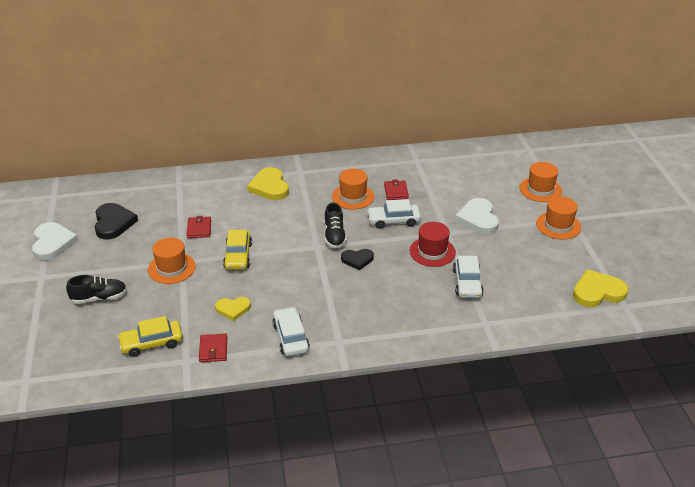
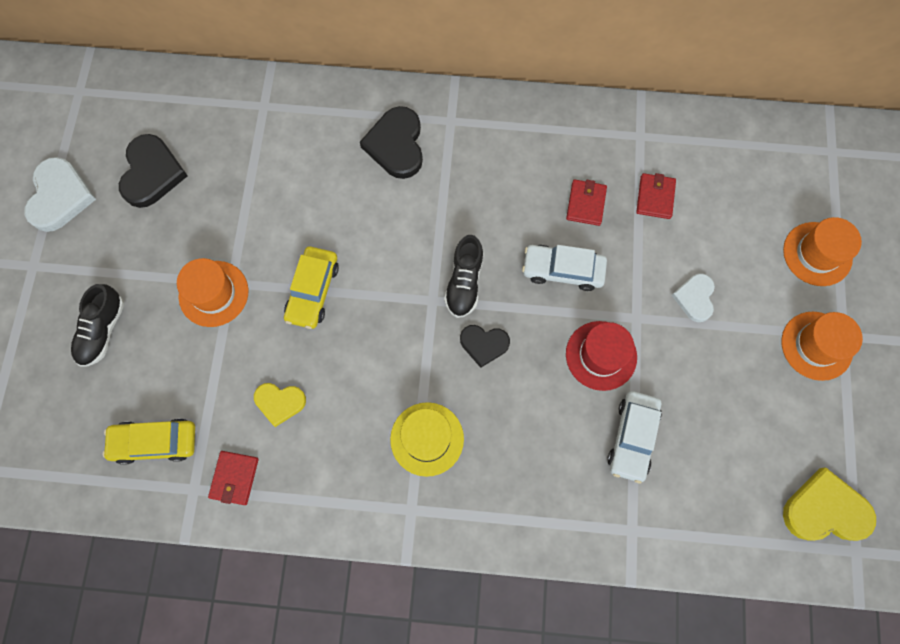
camera: 15 degrees right, 35 degrees up
black shoe [66,275,127,304] -> black shoe turned 105 degrees clockwise [71,284,124,367]
red wallet [187,216,211,238] -> red wallet moved to [636,173,676,219]
yellow heart [247,167,289,200] -> black heart [360,106,423,179]
white car [272,307,310,356] -> none
orange hat [332,169,374,209] -> none
white heart [455,198,499,234] -> white heart [672,273,715,322], size x0.62
none -> yellow hat [390,402,464,477]

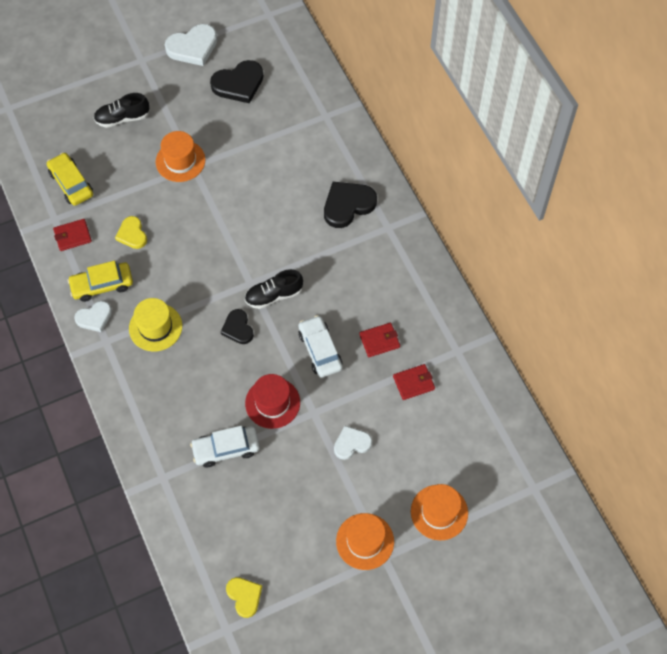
camera: 60 degrees right, 10 degrees down
yellow car [284,246,339,329] -> yellow car moved to [68,261,133,302]
yellow heart [783,467,876,541] -> yellow heart [226,577,262,618], size x0.62
none -> white heart [74,301,112,332]

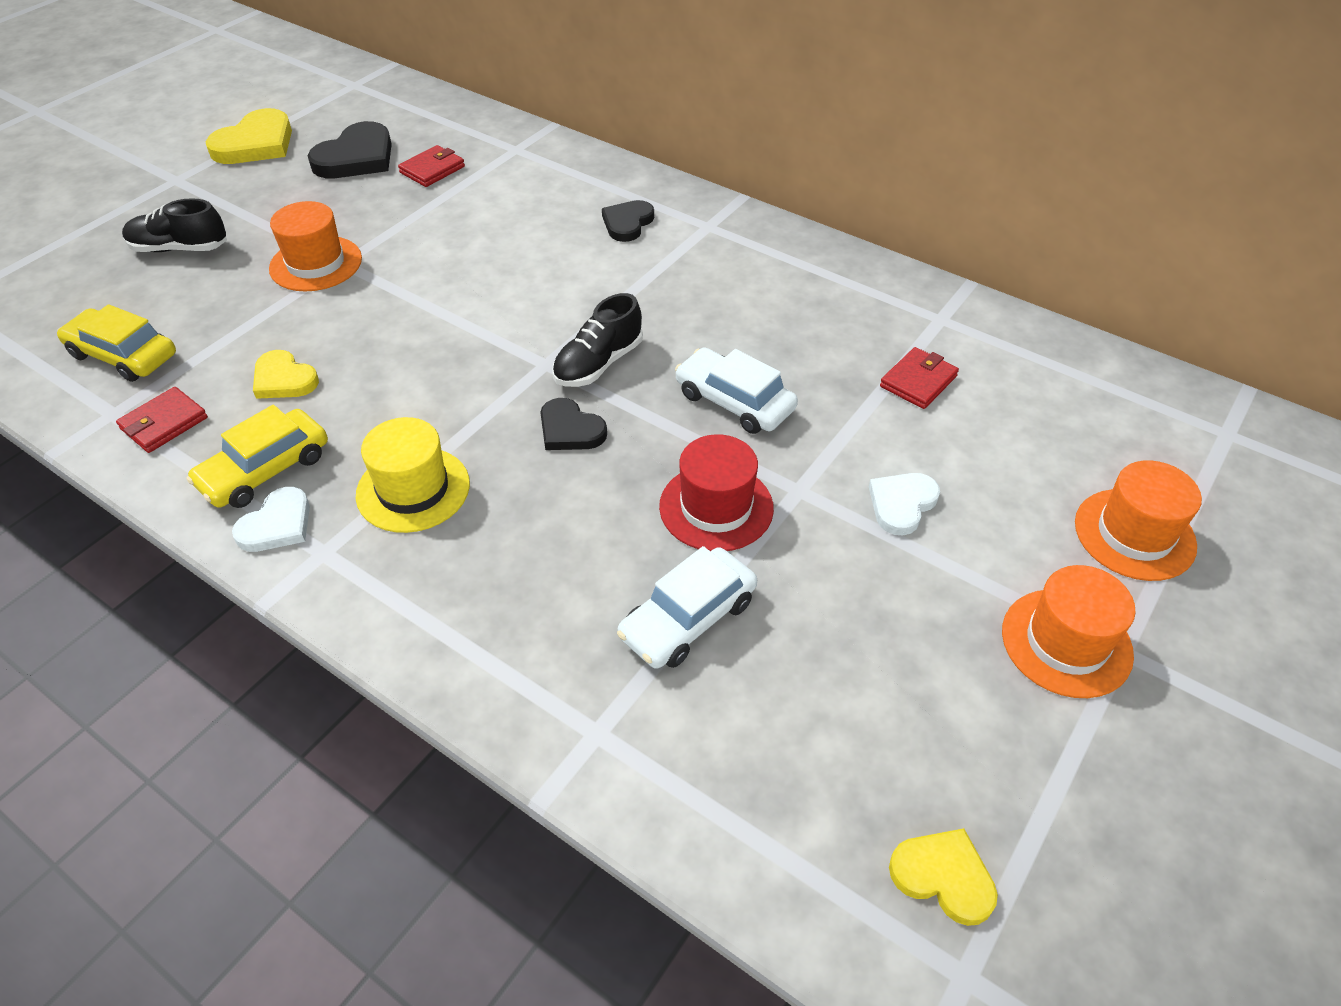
camera: 30 degrees left, 15 degrees down
black shoe [94,93,150,128] -> black shoe turned 45 degrees clockwise [122,198,227,252]
white heart [165,24,217,66] -> yellow heart [206,108,292,164]
black heart [324,182,377,228] -> black heart [602,200,654,242], size x0.62
red wallet [359,323,400,357] -> red wallet moved to [398,145,465,187]

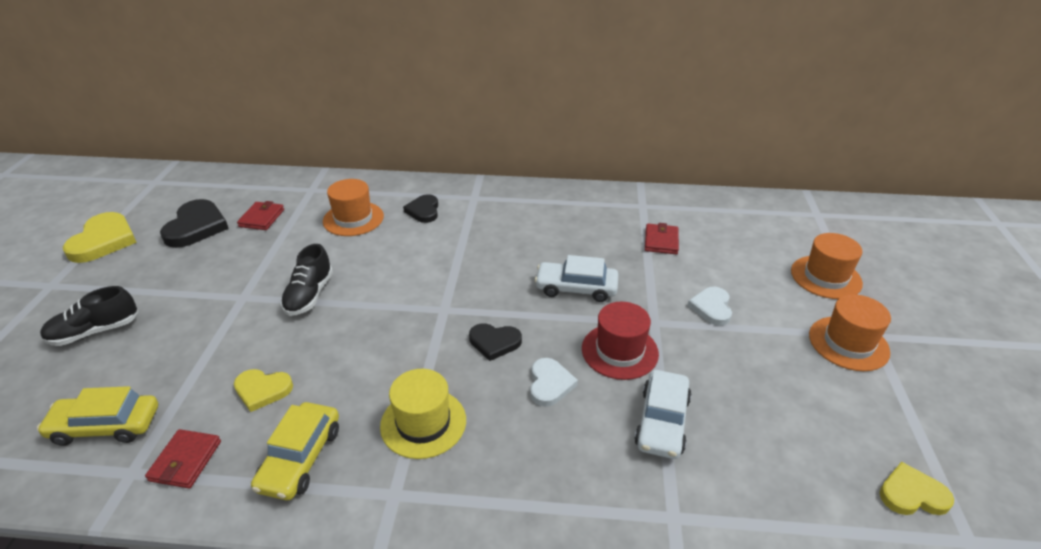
camera: 30 degrees left, 10 degrees down
white heart [232,487,310,552] -> white heart moved to [530,358,578,407]
orange hat [269,201,362,291] -> orange hat moved to [323,179,384,236]
black shoe [552,293,643,387] -> black shoe moved to [281,244,333,316]

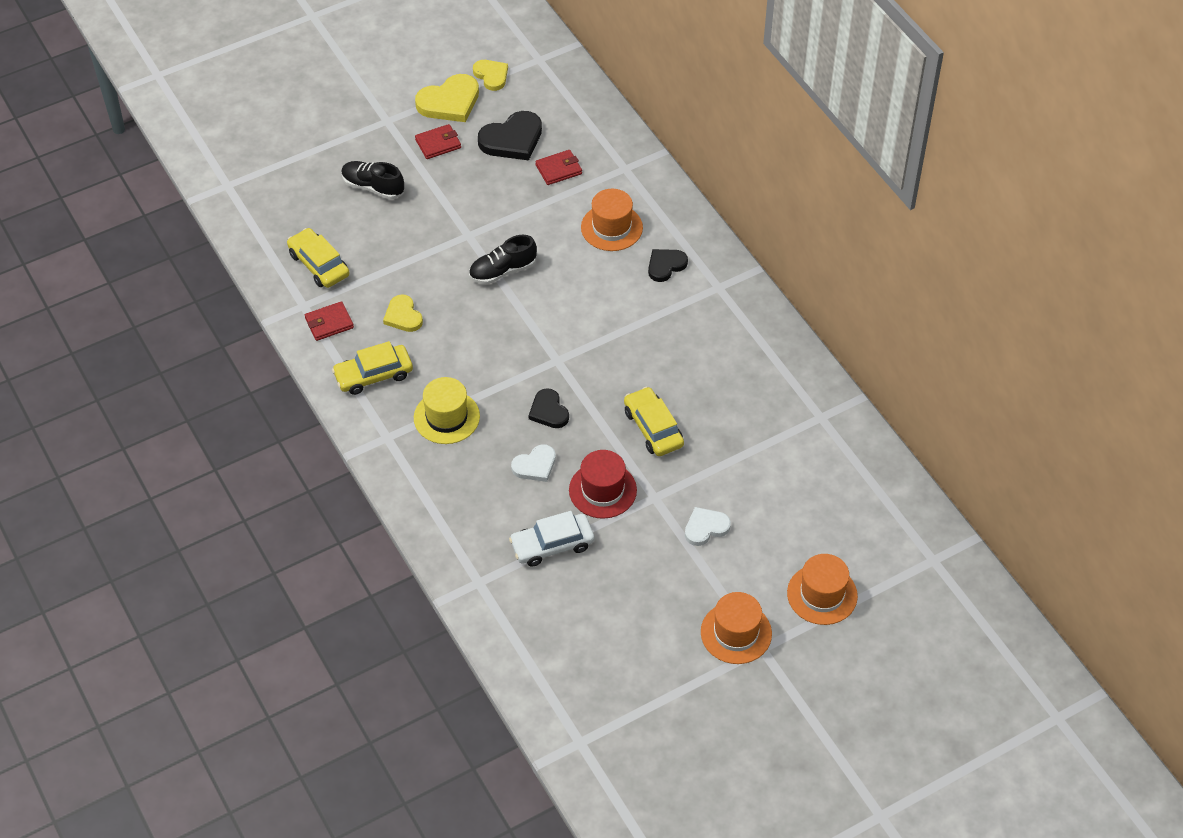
camera: 55 degrees right, 15 degrees up
white car [535,255,619,302] -> yellow car [624,387,684,456]
red wallet [645,223,679,254] -> red wallet moved to [415,124,461,159]
yellow heart [880,462,954,515] -> yellow heart moved to [473,60,508,91]

